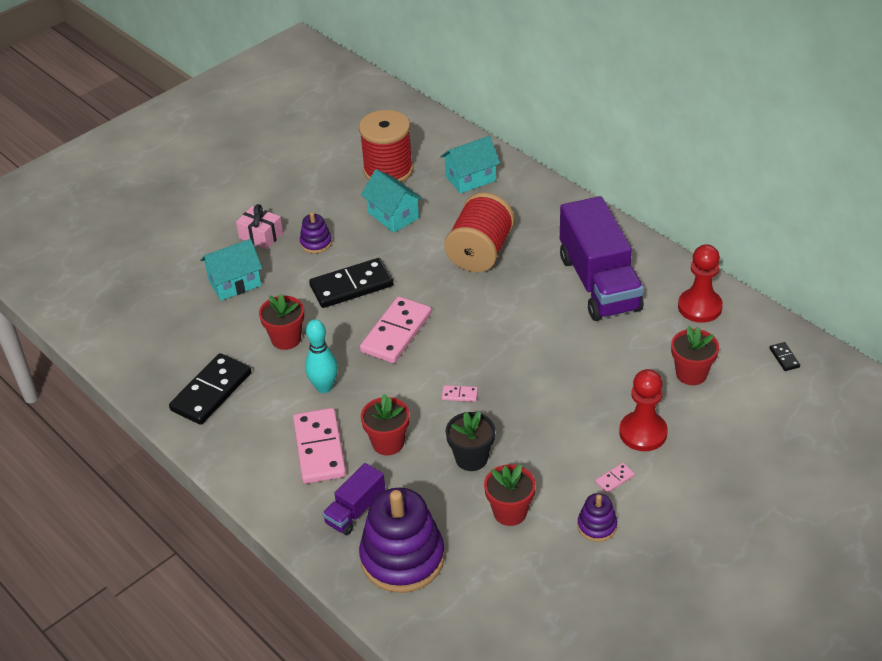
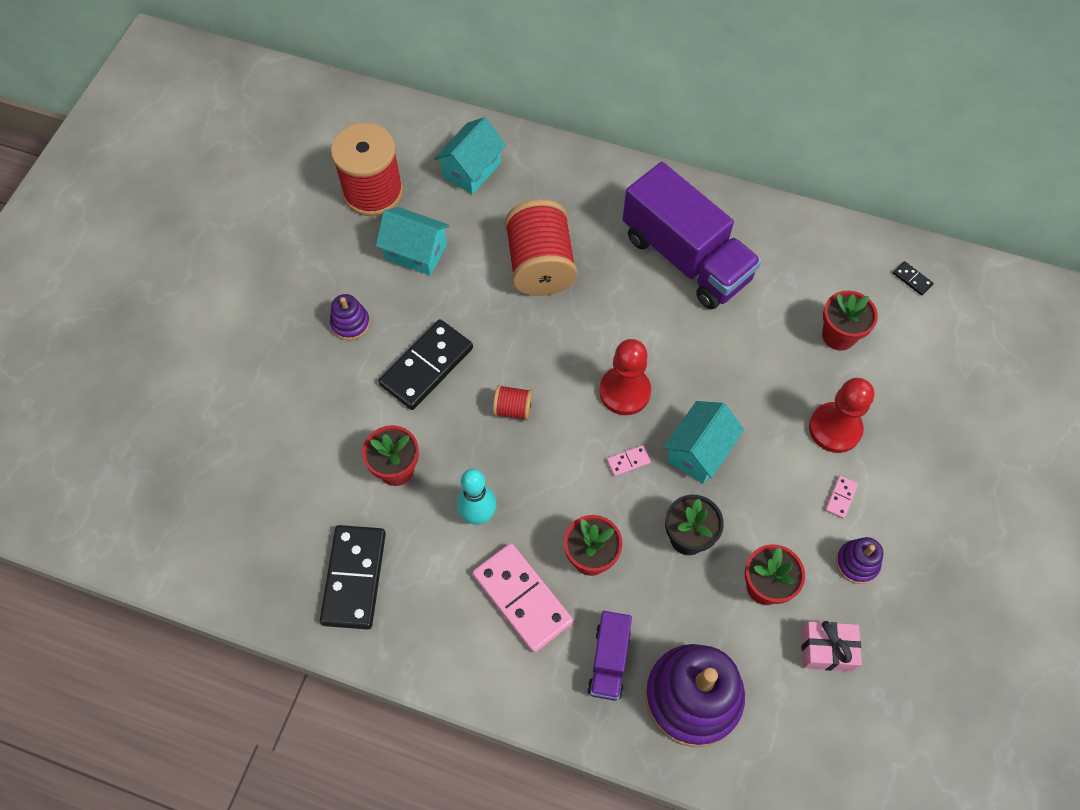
camera: 30 degrees left, 20 degrees up
turquoise house [200,239,262,301] -> turquoise house moved to [663,401,744,484]
pink gift [236,204,283,249] -> pink gift moved to [801,621,862,671]
pink domino [360,296,432,363] -> red spool [493,385,533,421]
red pawn [678,244,723,323] -> red pawn moved to [599,339,651,415]

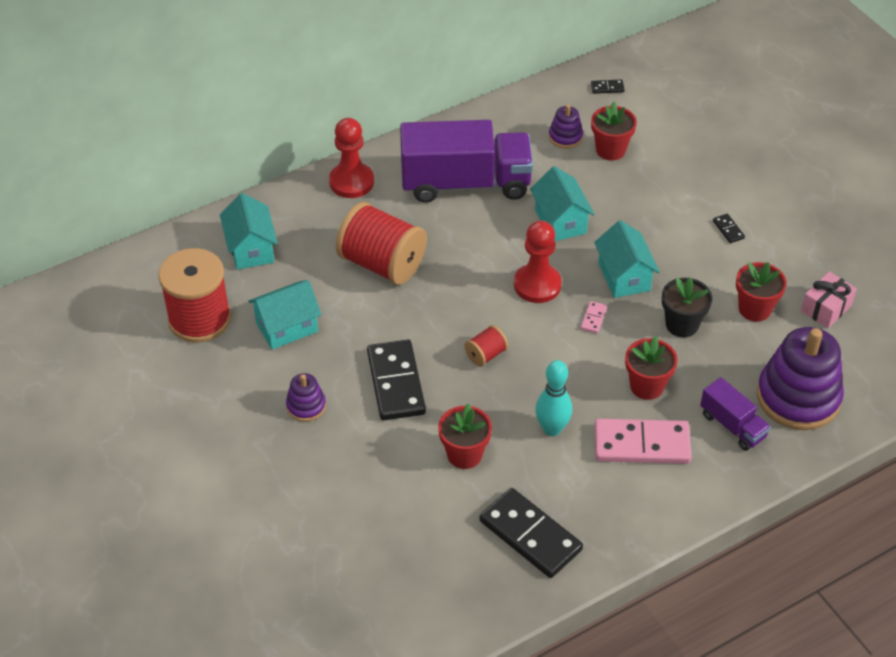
camera: 50 degrees left, 15 degrees down
red pawn [809,378,874,453] -> red pawn moved to [329,118,374,198]
pink domino [825,476,858,519] -> black domino [713,214,745,243]
purple stacking toy [836,537,883,584] -> purple stacking toy moved to [549,105,583,149]
none -> turquoise house [530,166,595,241]

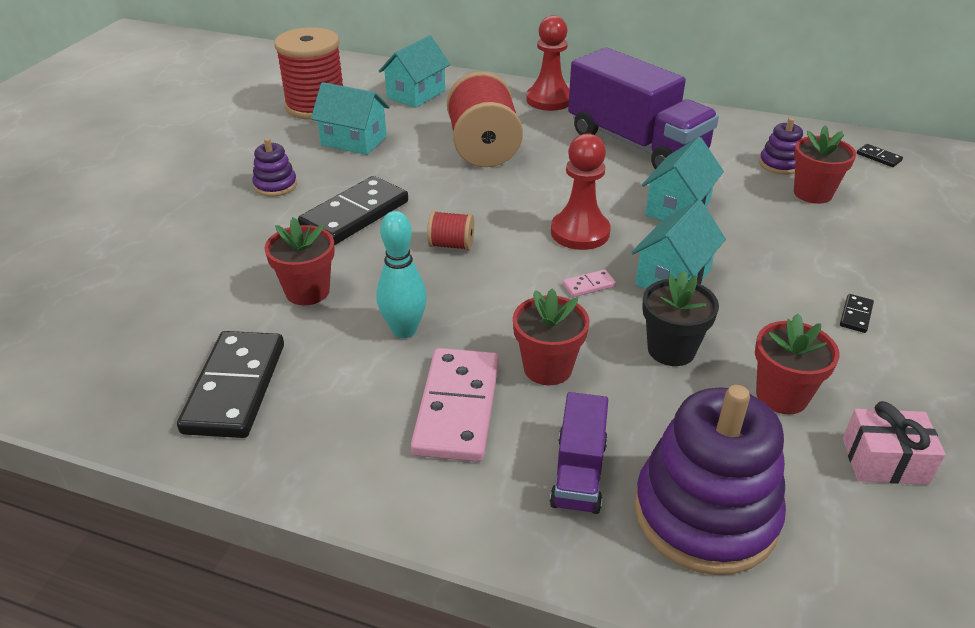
camera: 50 degrees right, 10 degrees down
pink domino [594,419,692,464] -> pink domino turned 45 degrees clockwise [411,348,499,462]

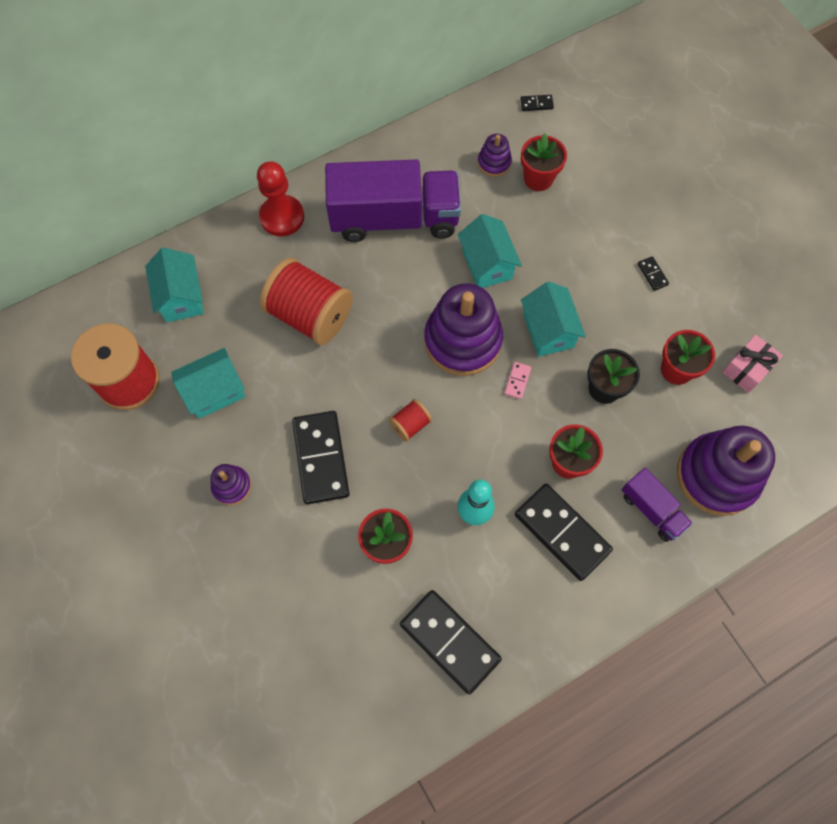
camera: 50 degrees left, 30 degrees up
pink domino [411,348,499,462] -> black domino [515,484,613,581]
red pawn [551,133,611,250] -> purple stacking toy [424,283,503,376]

